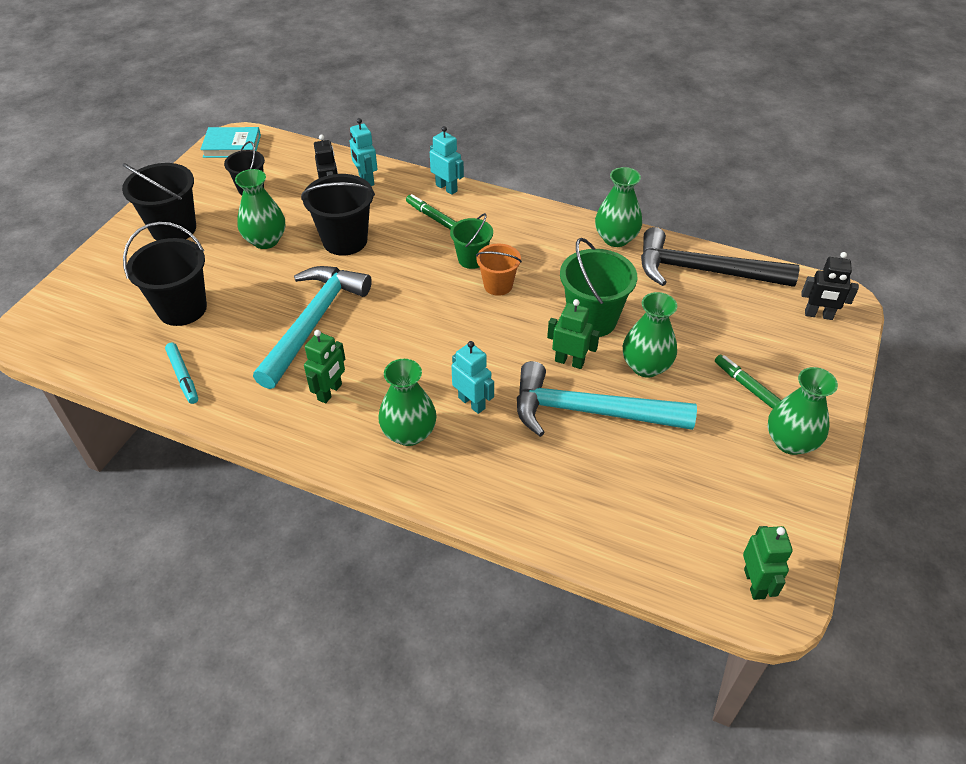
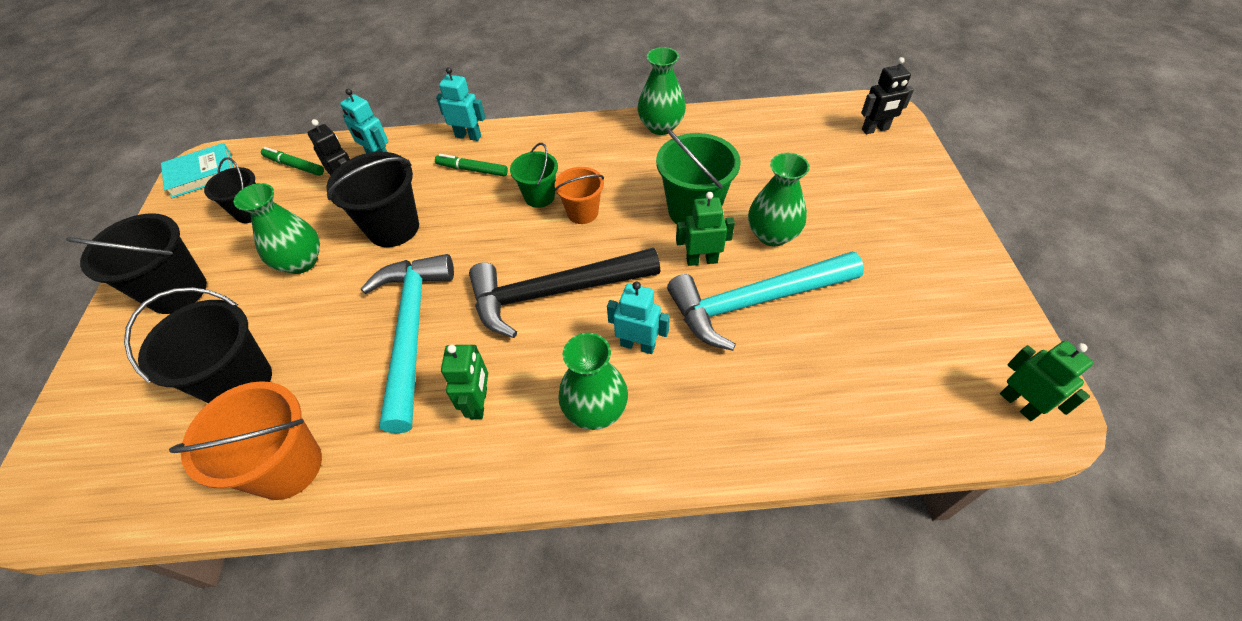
camera: 25 degrees left, 5 degrees up
turquoise marker [165,343,198,404] -> orange bucket [169,381,322,500]
black hammer [641,227,799,287] -> black hammer moved to [469,248,660,338]
green marker [715,355,781,409] -> green marker moved to [261,147,324,176]
green vase [768,367,838,455] -> none

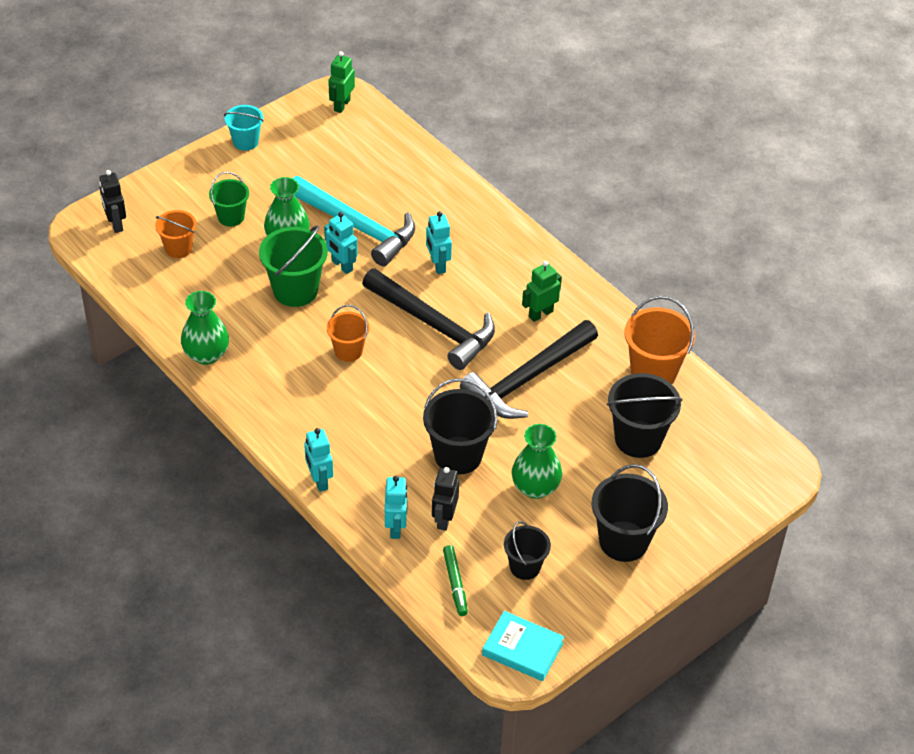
camera: 130 degrees left, 5 degrees down
turquoise hammer [361,254,454,434] -> black hammer [460,320,598,419]
green marker [435,154,508,176] -> none
green bucket [510,143,558,208] -> green bucket moved to [209,172,249,227]
green vase [558,333,628,430] -> none
green robot [676,192,735,266] -> turquoise robot [324,212,357,274]
black robot [861,57,914,134] -> black robot turned 150 degrees counterclockwise [99,170,126,233]
none -> orange bucket [155,210,196,258]
none -> turquoise bucket [224,105,264,151]

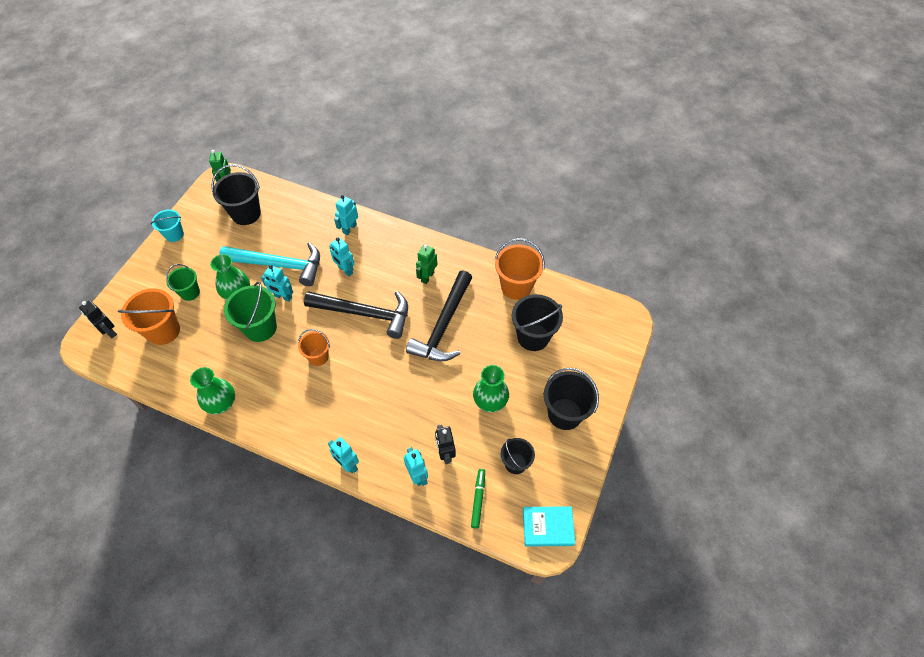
camera: 25 degrees left, 10 degrees up
orange bucket [155,210,196,258] -> orange bucket [118,288,180,345], size x1.63
black bucket [423,378,497,475] -> black bucket moved to [211,164,261,225]
green marker [443,545,468,616] -> green marker turned 135 degrees counterclockwise [471,469,485,529]
none -> turquoise robot [334,195,358,235]

